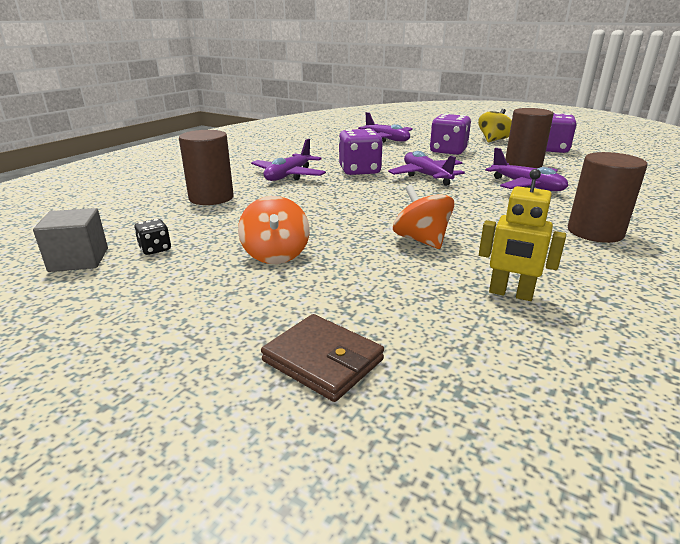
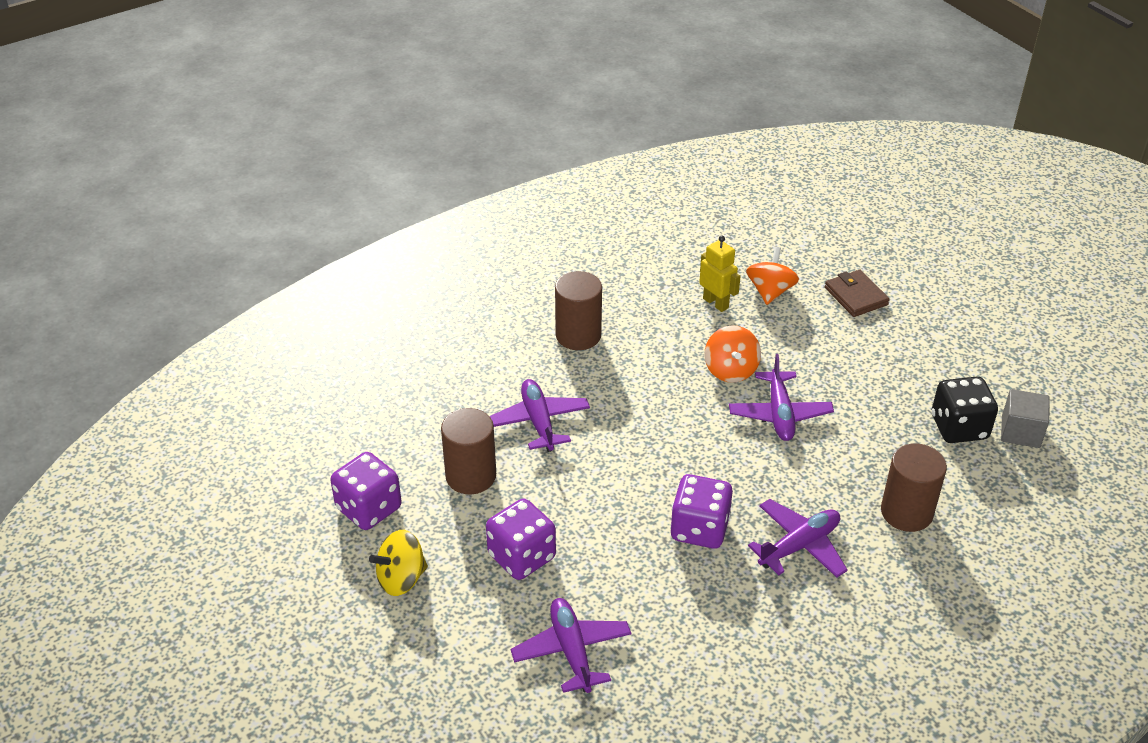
camera: 155 degrees left, 15 degrees up
black dice [134,219,171,255] -> black dice [932,377,998,443], size x2.07
orange spinning top [238,196,310,264] -> orange spinning top moved to [746,247,799,305]
purple plane [388,151,465,186] -> purple plane moved to [729,354,834,441]

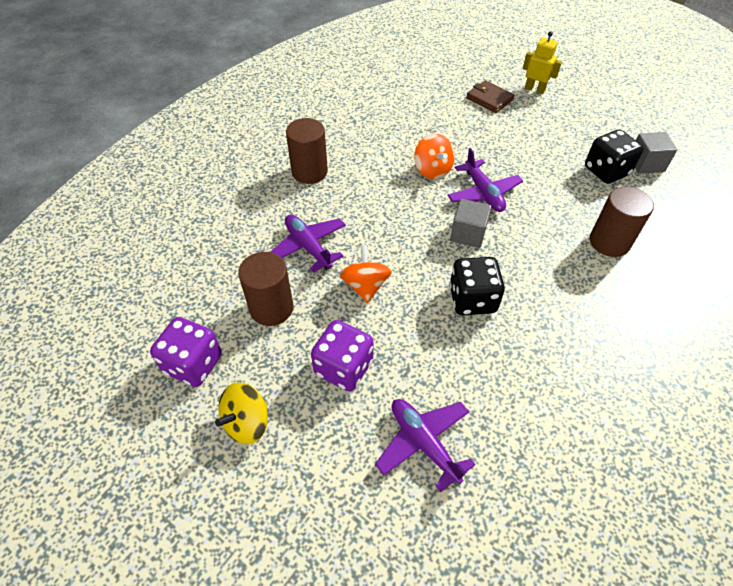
camera: 20 degrees left, 10 degrees up
purple dice [670,474,733,549] -> black dice [449,257,505,315]
yellow robot [699,235,741,312] -> yellow robot moved to [523,31,562,94]
orange spinning top [746,247,799,305] -> orange spinning top moved to [339,245,392,303]
purple plane [748,499,848,578] -> none
none -> grey cube [450,199,492,248]

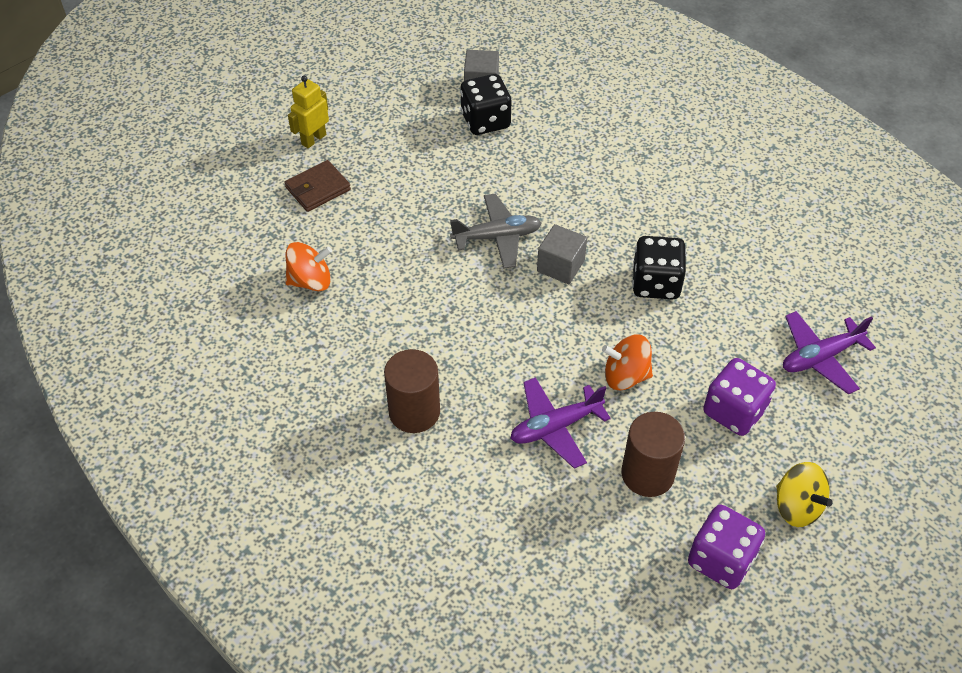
camera: 80 degrees left, 0 degrees up
orange spinning top [414,134,455,179] -> orange spinning top moved to [285,242,332,291]
purple plane [447,148,523,212] -> grey plane [450,194,542,269]
brown cylinder [590,187,654,257] -> none

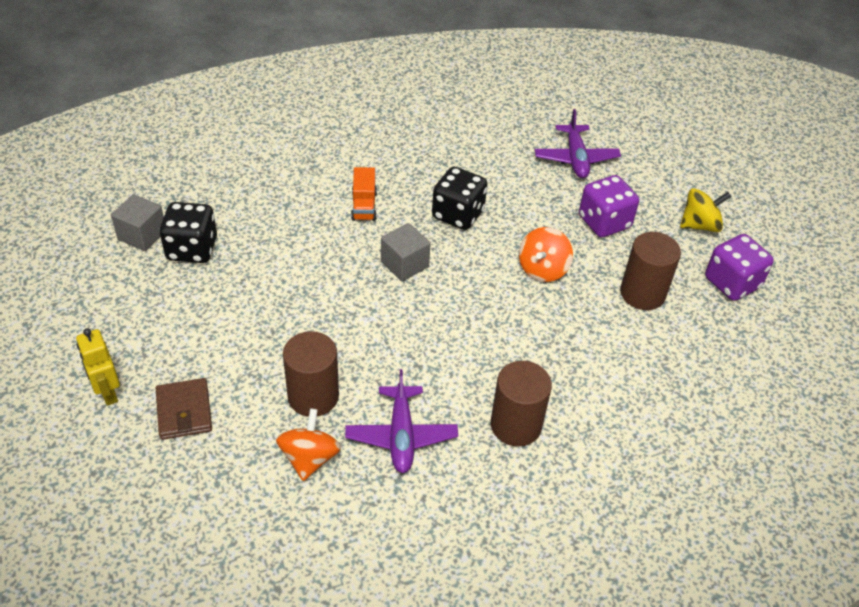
camera: 70 degrees left, 5 degrees down
grey plane [450,194,542,269] -> none
purple plane [510,377,611,469] -> purple plane moved to [345,369,458,473]
none -> brown cylinder [283,331,339,417]
none -> orange truck [351,167,377,221]

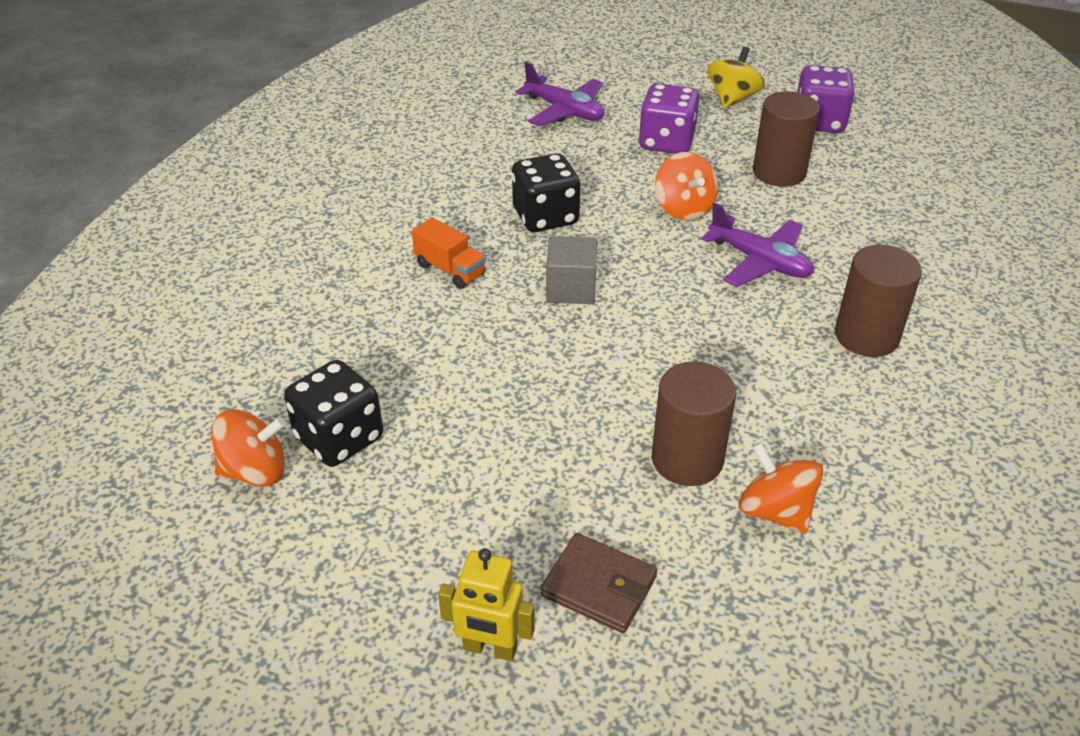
camera: 45 degrees left, 5 degrees down
grey cube [111,194,164,251] -> orange spinning top [211,410,286,487]
purple plane [345,369,458,473] -> purple plane moved to [701,202,814,287]

